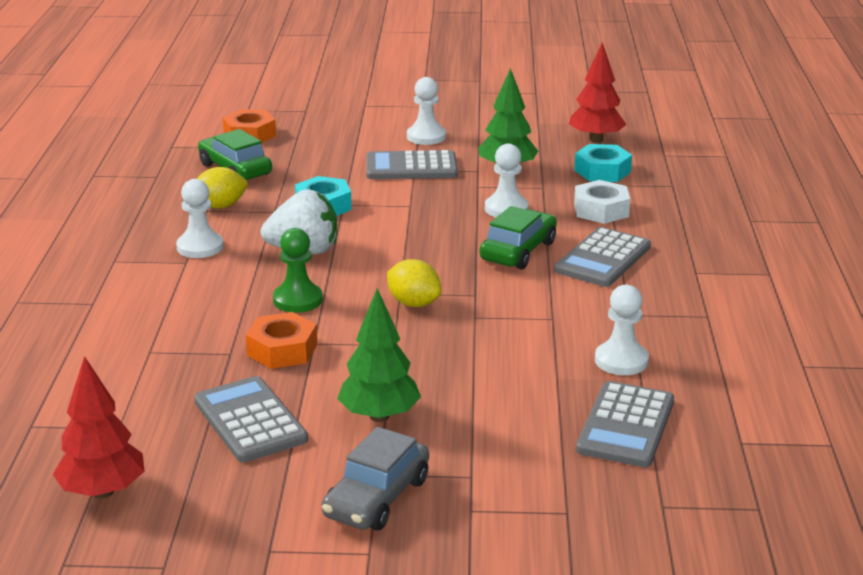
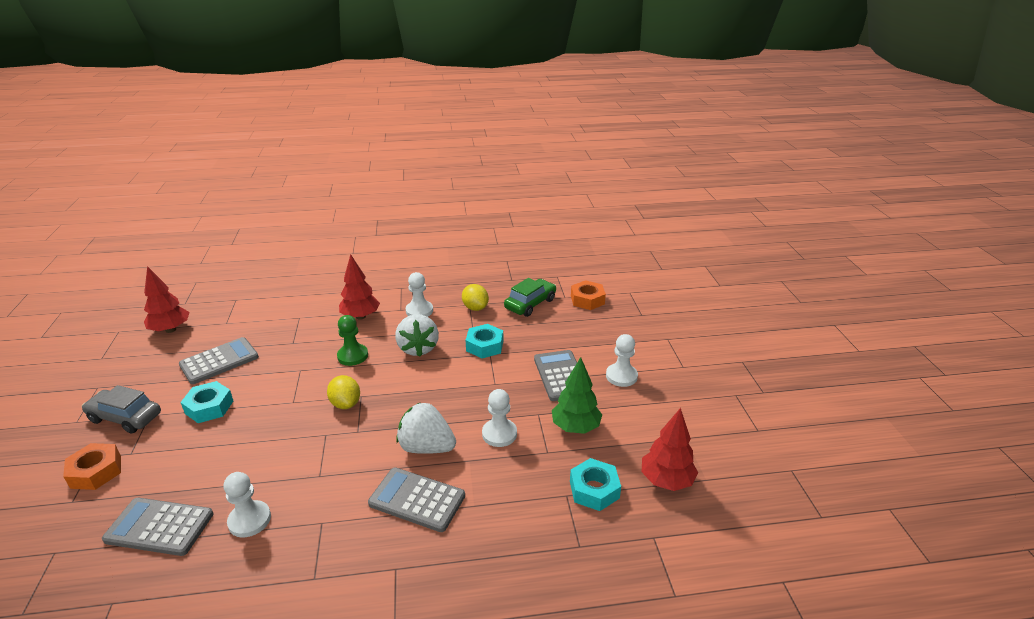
camera: 80 degrees right, 5 degrees up
orange nut [246,312,317,369] -> orange nut moved to [63,443,121,490]
green tree [337,288,421,422] -> turquoise nut [180,381,233,423]
yellow lemon [387,259,441,307] -> yellow lemon turned 60 degrees counterclockwise [327,375,360,409]
green car [480,206,557,270] -> white strawberry [396,402,456,454]
white nut [574,180,630,224] -> none
none -> red tree [339,254,380,320]

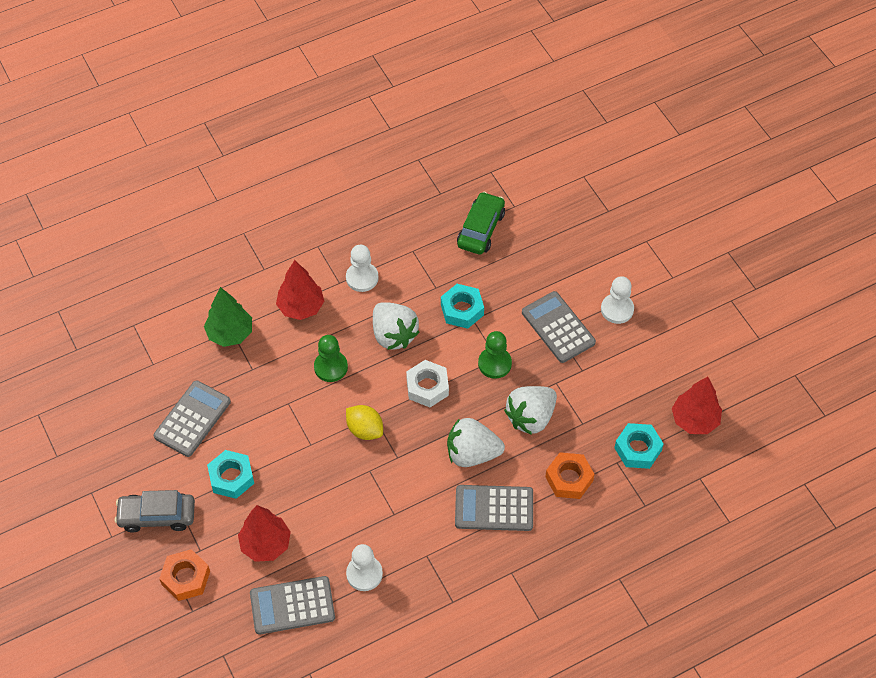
camera: 20 degrees left, 25 degrees up
red tree [144,266,190,333] -> red tree moved to [238,505,291,562]
yellow lemon [462,284,489,311] -> none
white pawn [482,389,517,447] -> white strawberry [504,386,557,435]
green tree [552,357,602,434] -> green tree moved to [204,287,252,347]
orange nut [571,280,606,310] -> orange nut moved to [545,452,594,499]
none -> white nut [406,360,449,407]
none -> green pawn [478,331,512,379]

